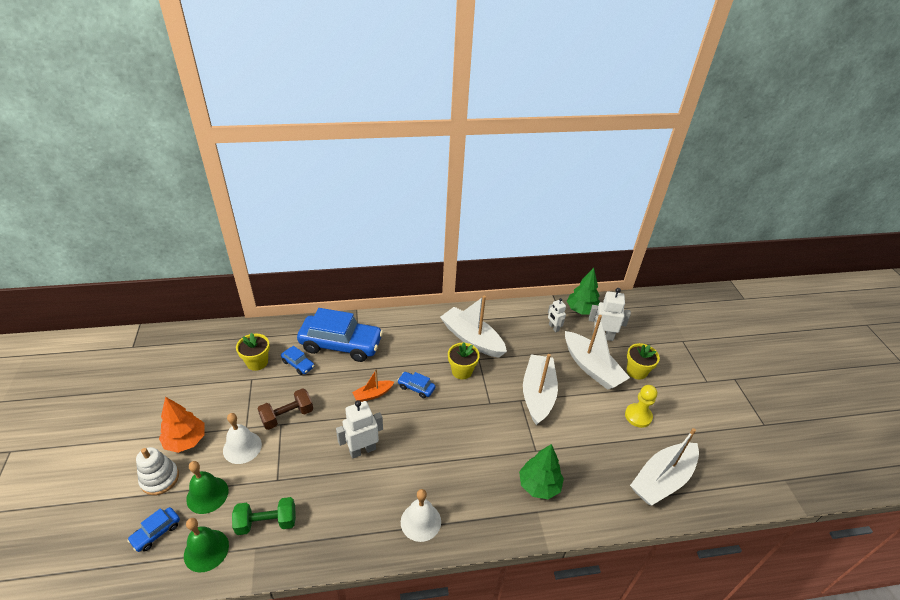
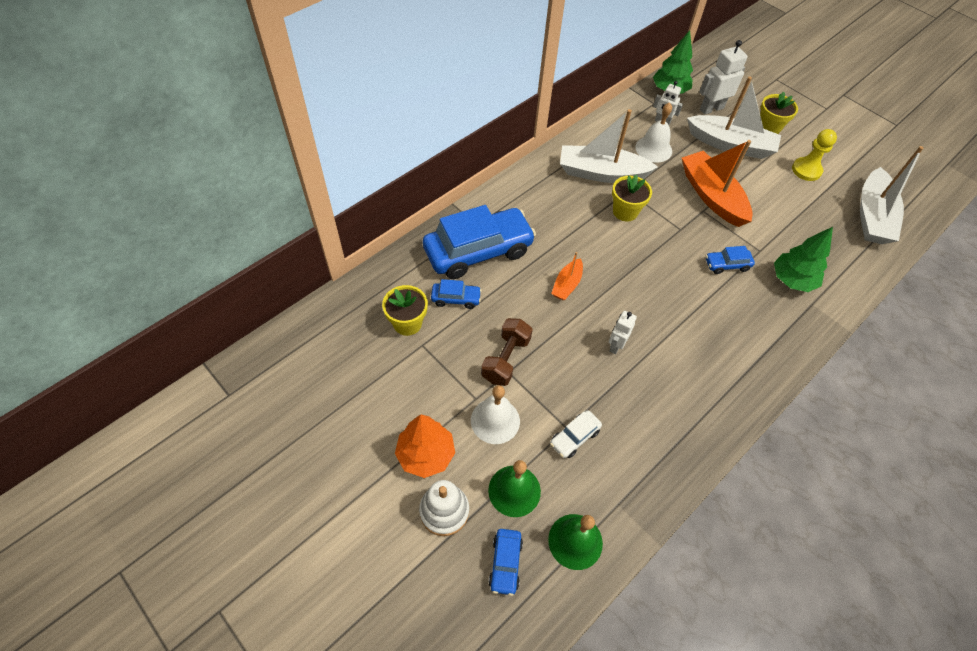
camera: 35 degrees left, 15 degrees up
green dumbbell [232,497,296,535] -> none
white robot [336,400,383,459] -> white robot [609,311,637,354], size x0.62
blue car [397,372,435,398] -> blue car moved to [706,246,755,274]
white bell [401,489,441,542] -> white bell moved to [635,102,672,162]
white boat [523,354,558,425] -> orange boat [682,140,752,227]
none -> white car [550,410,602,458]

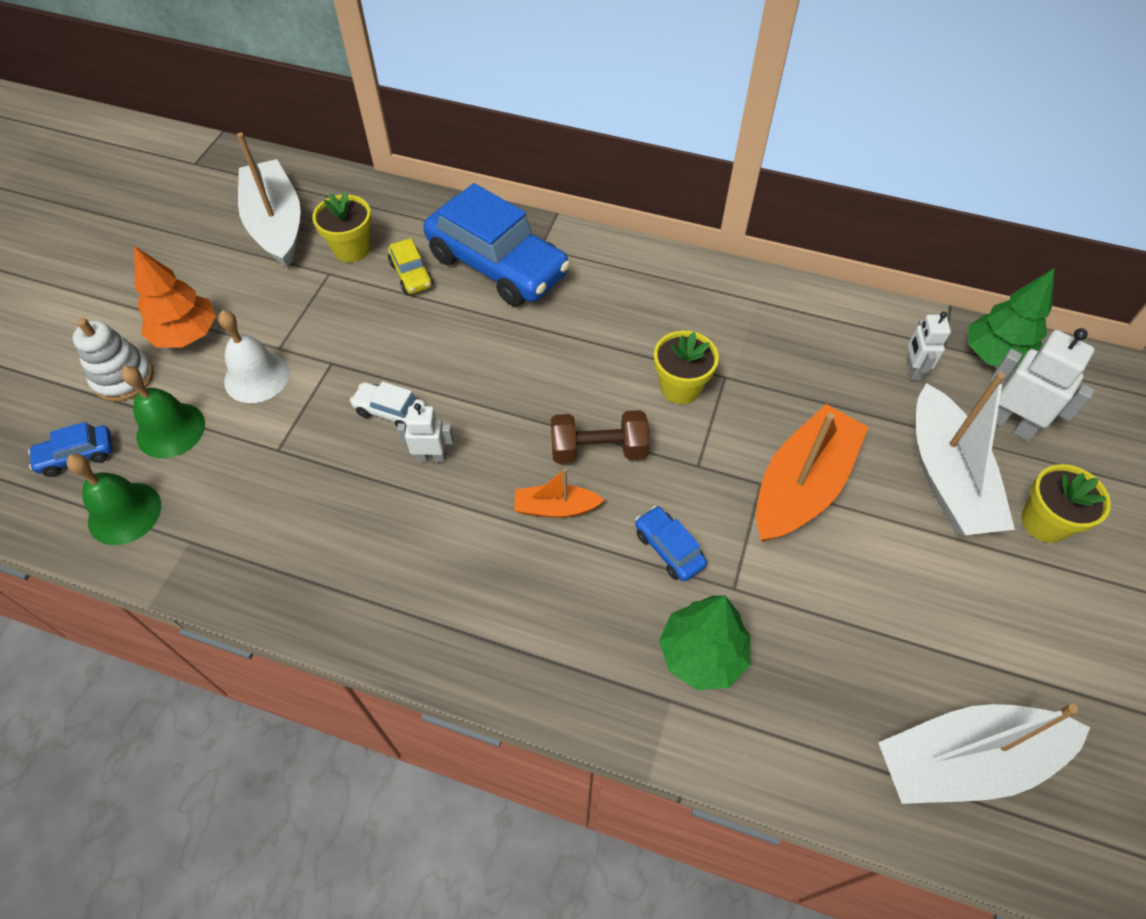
camera: 65 degrees right, 0 degrees up
blue car [431,279,482,309] -> yellow car [388,238,433,294]
brown dumbbell [481,318,533,386] -> brown dumbbell moved to [551,410,650,464]
white car [550,410,602,458] -> white car moved to [350,381,426,427]
orange boat [551,252,583,300] -> orange boat moved to [514,469,604,518]
white boat [560,109,658,183] -> white boat moved to [237,133,301,268]
white bell [635,102,672,162] -> none
yellow pawn [792,129,837,181] -> none

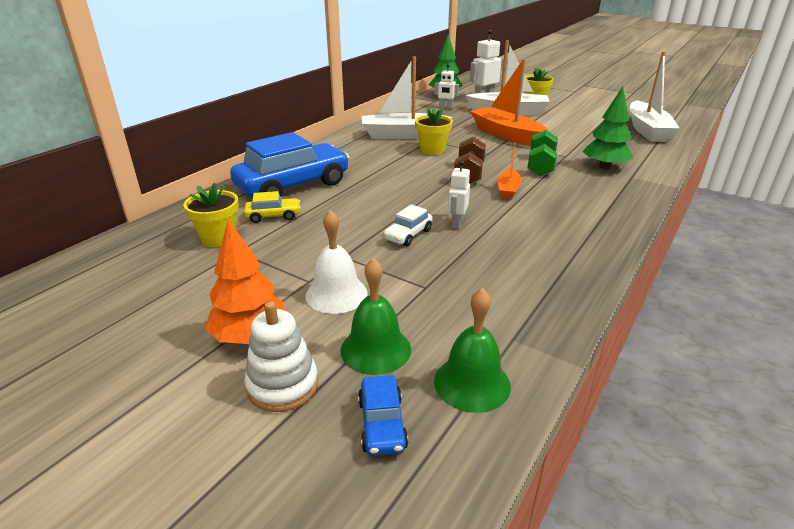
camera: 75 degrees left, 25 degrees down
white boat [237,133,301,268] -> white boat moved to [362,56,453,139]
blue car [635,506,707,581] -> green dumbbell [528,130,558,176]

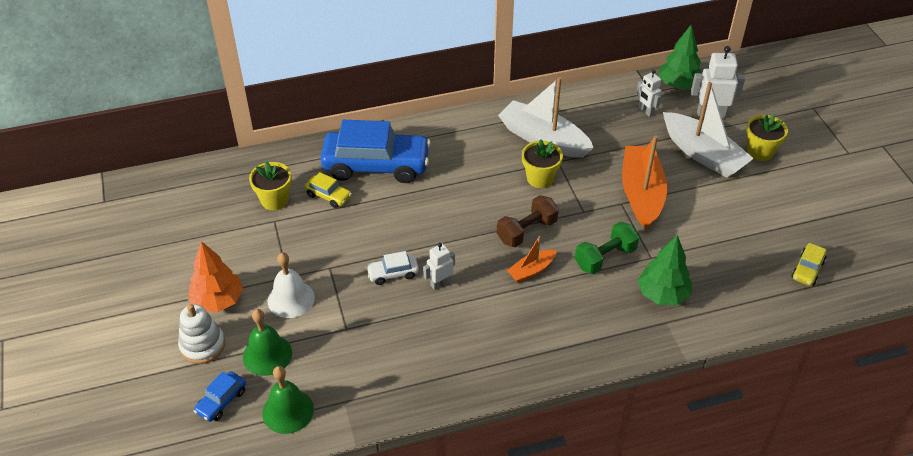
camera: 40 degrees right, 15 degrees up
white boat [630,51,680,142] -> yellow car [792,243,827,286]

